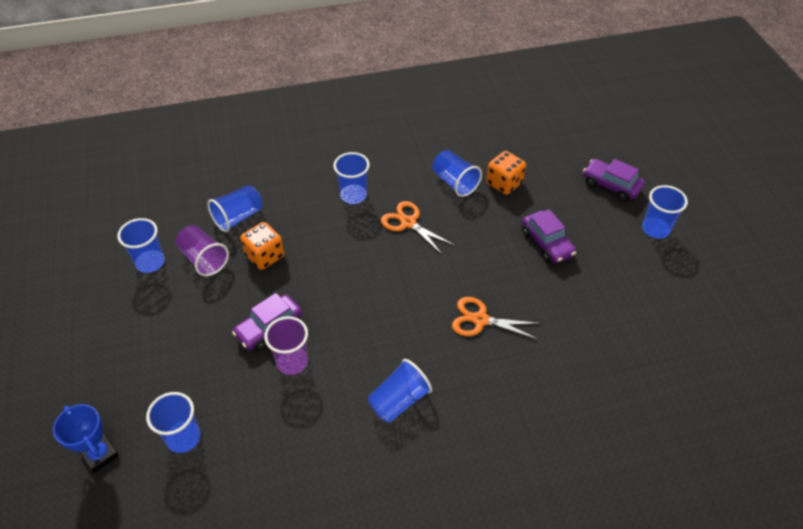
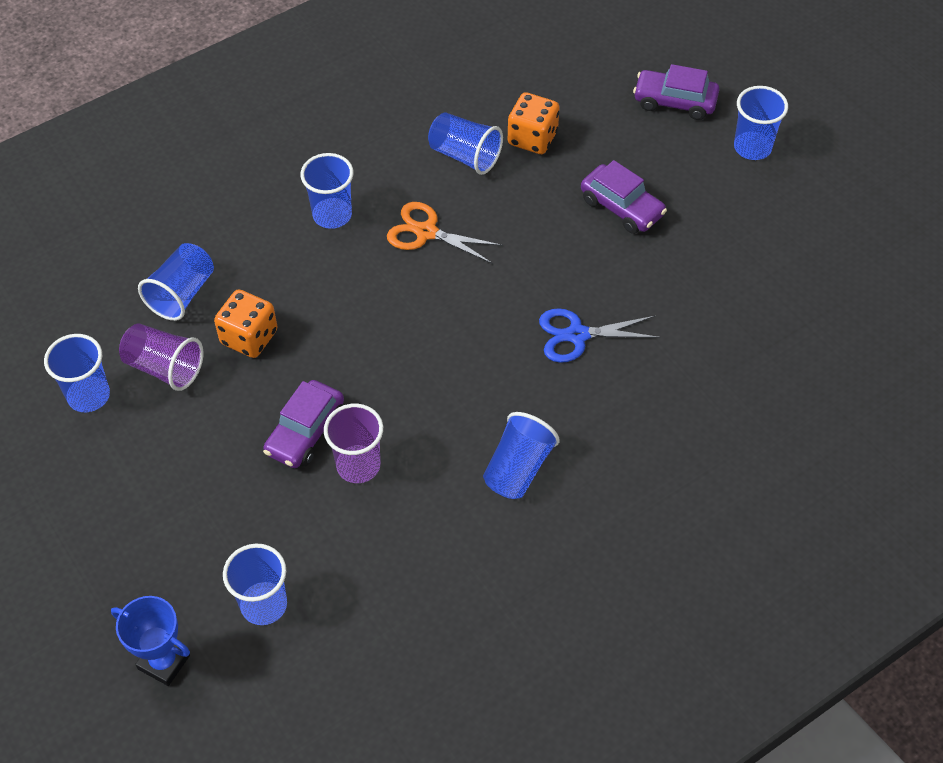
camera: 20 degrees left, 5 degrees up
orange scissors [452,297,541,339] -> blue scissors [539,308,660,363]

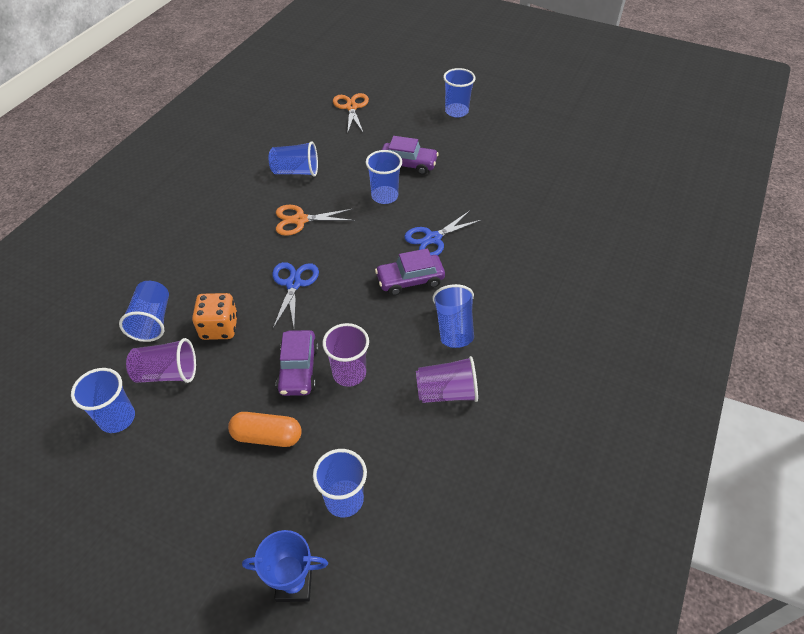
camera: 30 degrees left, 5 degrees down
blue cup [301,153,354,229] -> blue cup moved to [366,150,402,204]
orange dice [508,92,560,154] -> none
purple car [633,64,719,120] -> purple car moved to [375,248,445,296]
none -> orange capsule [228,412,302,447]
none -> blue scissors [272,262,319,328]
none -> orange scissors [333,93,369,134]
none -> purple cup [416,356,478,403]

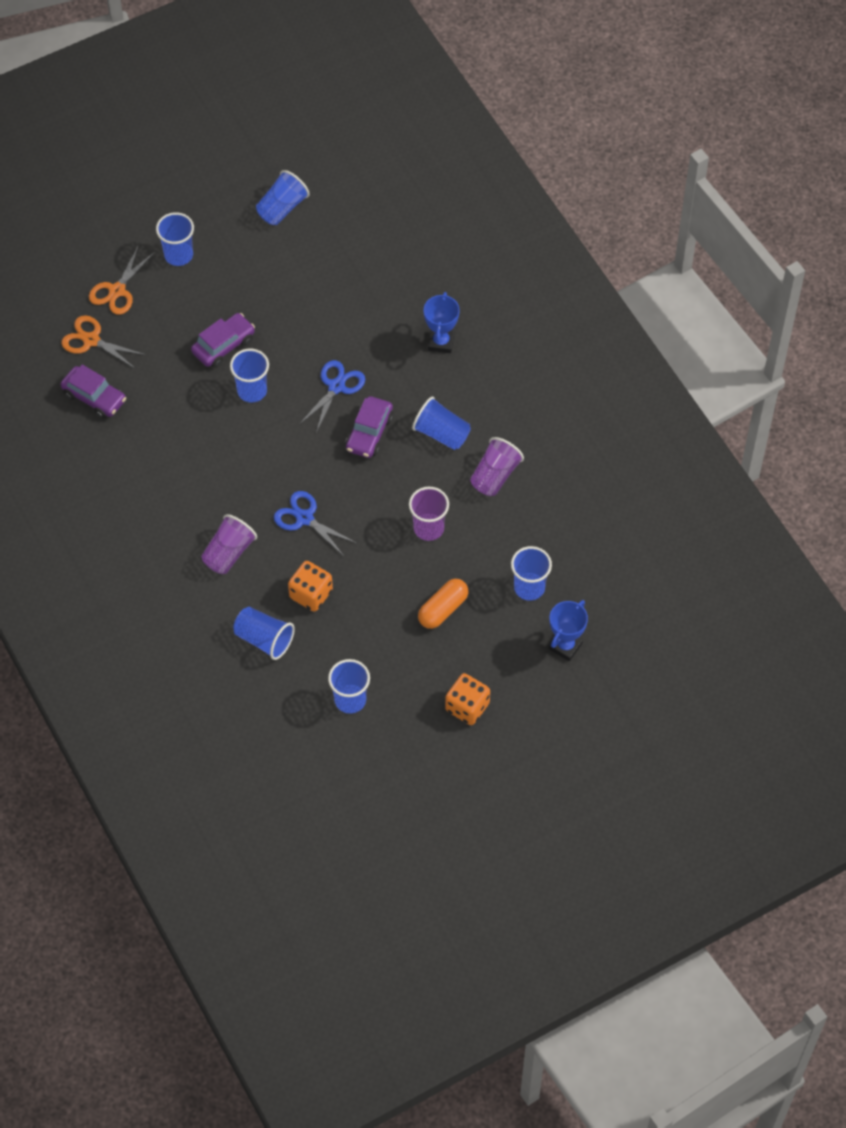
camera: 55 degrees left, 10 degrees up
purple cup [126,338,196,383] -> purple cup moved to [201,514,257,574]
blue cup [269,141,318,177] -> blue cup moved to [256,170,310,225]
orange scissors [276,205,355,236] -> orange scissors moved to [89,247,155,315]
purple car [276,330,319,396] -> purple car moved to [60,365,126,419]
blue scissors [404,211,481,256] -> blue scissors turned 150 degrees counterclockwise [299,360,365,433]
none -> blue trophy [424,292,459,353]
none -> orange dice [445,673,490,725]

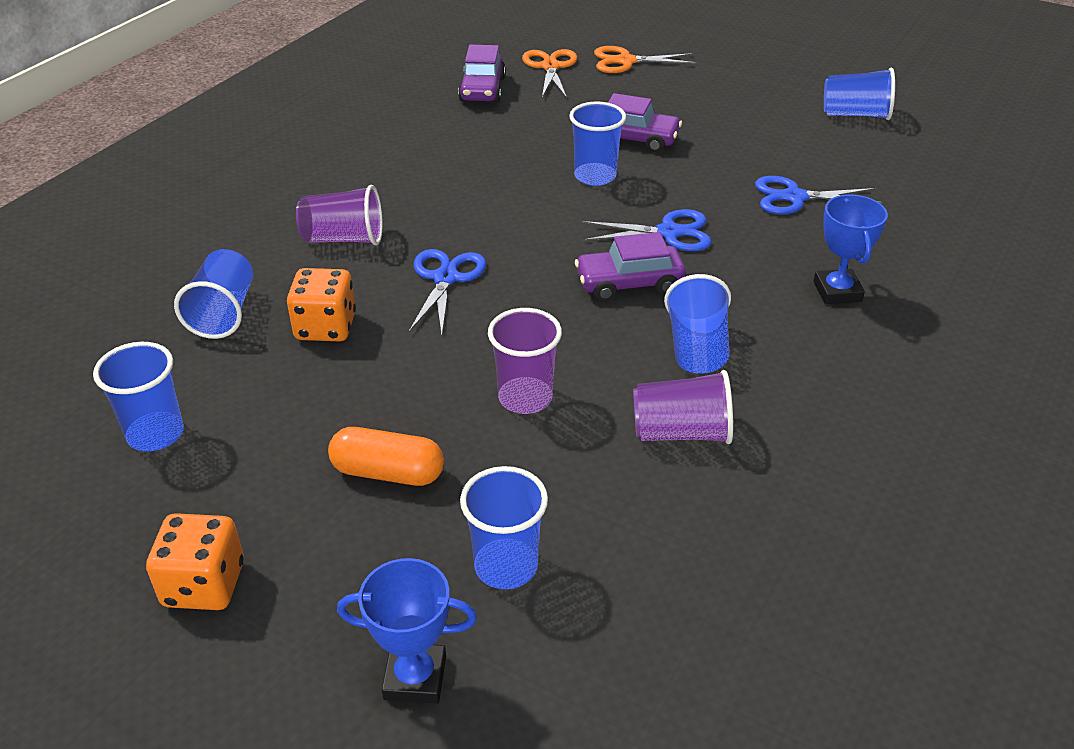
camera: 60 degrees right, 20 degrees down
blue cup [156,212,194,266] -> none
blue trophy [424,292,459,353] -> blue trophy turned 75 degrees counterclockwise [813,195,888,304]
none -> blue scissors [755,176,883,214]

